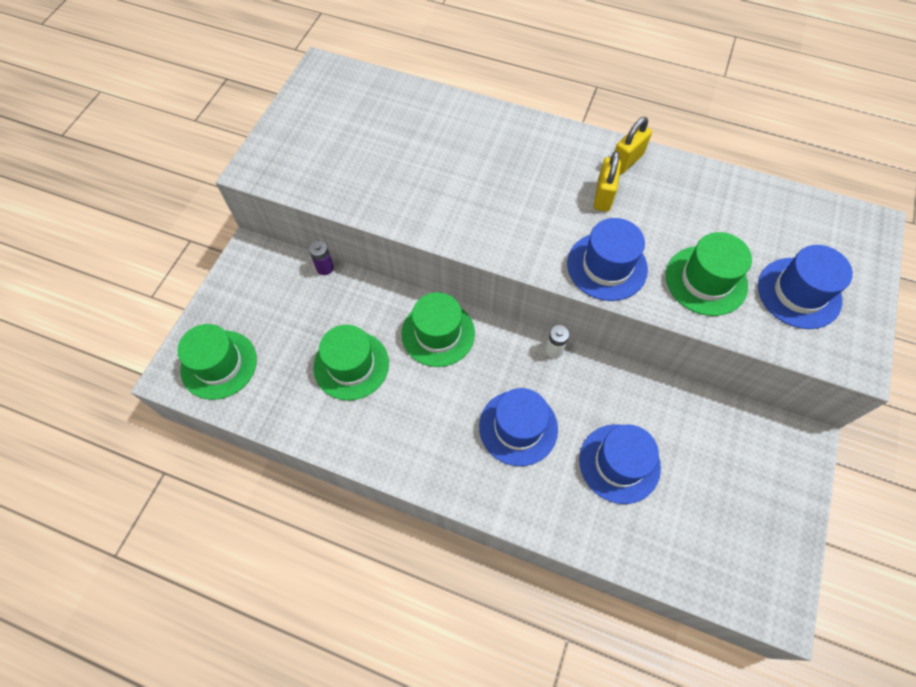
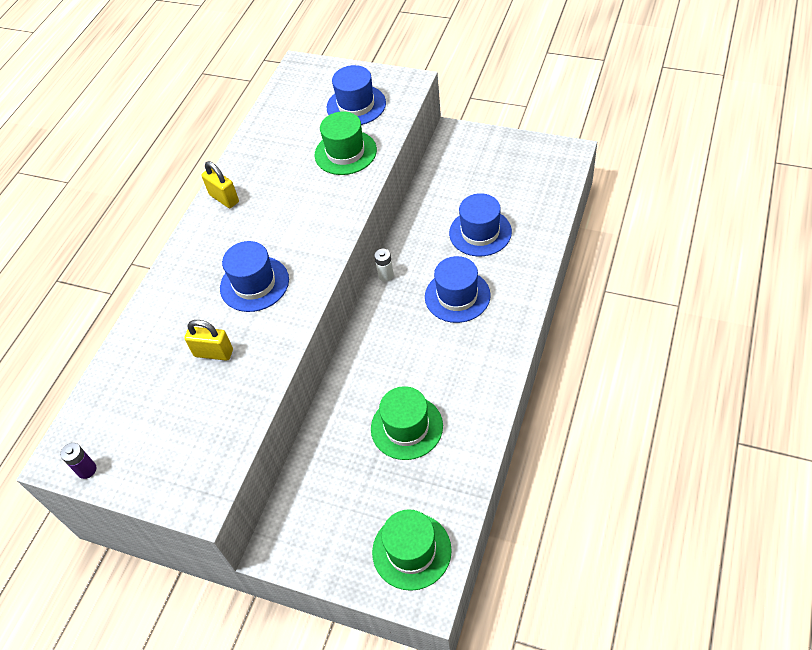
camera: 85 degrees left, 10 degrees down
purple battery [309,241,334,275] -> purple battery moved to [60,443,96,479]
green hat [401,292,475,367] -> none
blue hat [567,218,648,301] -> blue hat moved to [220,241,289,312]
yellow padlock [594,151,621,212] -> yellow padlock moved to [184,320,233,361]

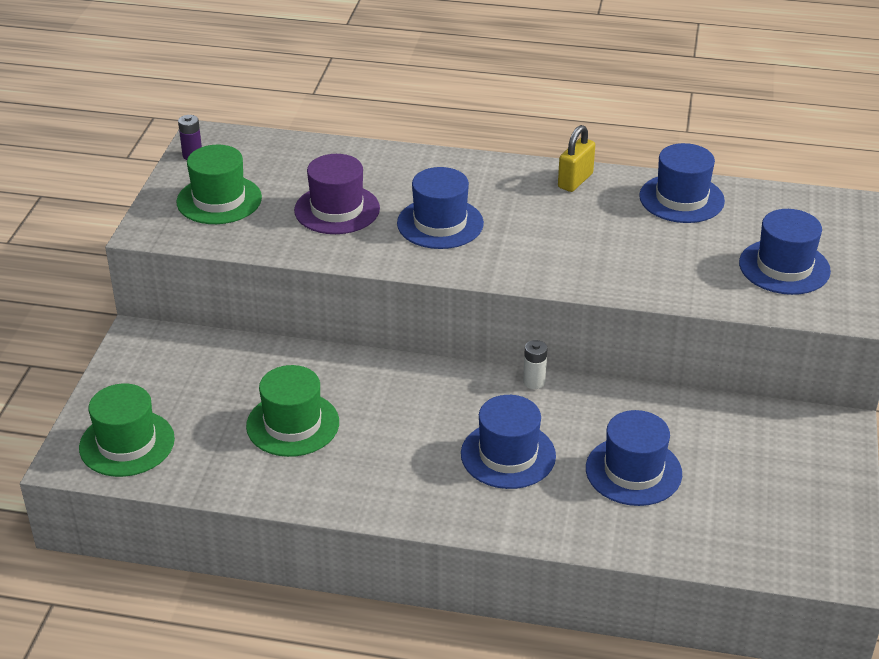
camera: 75 degrees right, 15 degrees down
yellow padlock [184,320,233,361] -> purple hat [294,154,380,234]
green hat [315,111,377,175] -> green hat moved to [177,145,262,224]
none -> blue hat [639,143,725,223]

